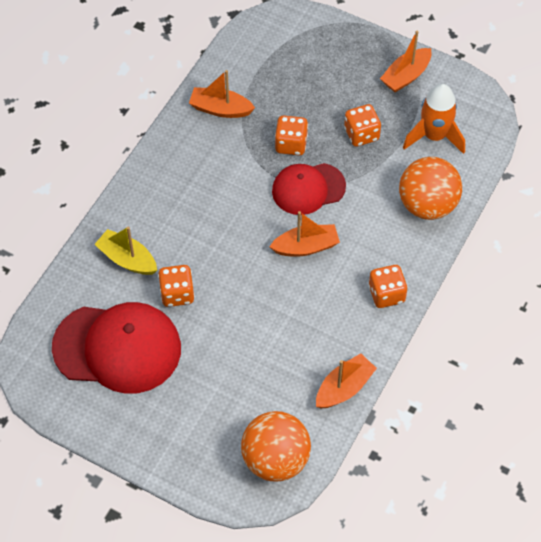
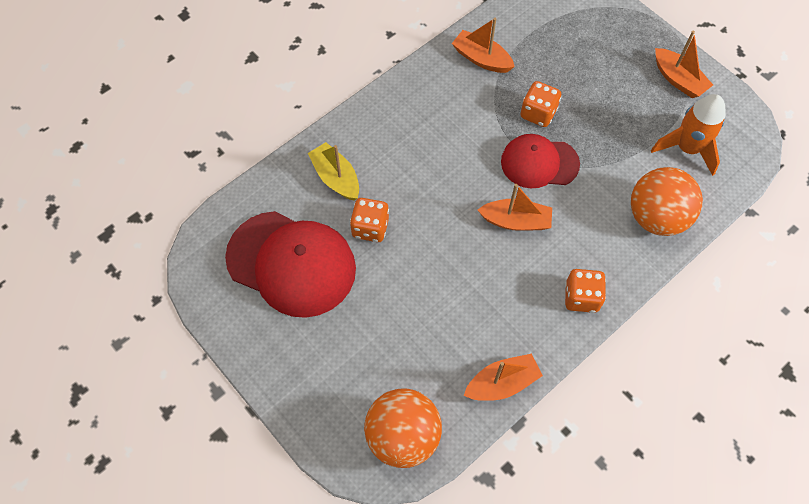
camera: 20 degrees right, 5 degrees up
orange dice [344,104,381,147] -> none
orange boat [380,31,432,92] -> orange boat turned 105 degrees counterclockwise [655,31,713,98]

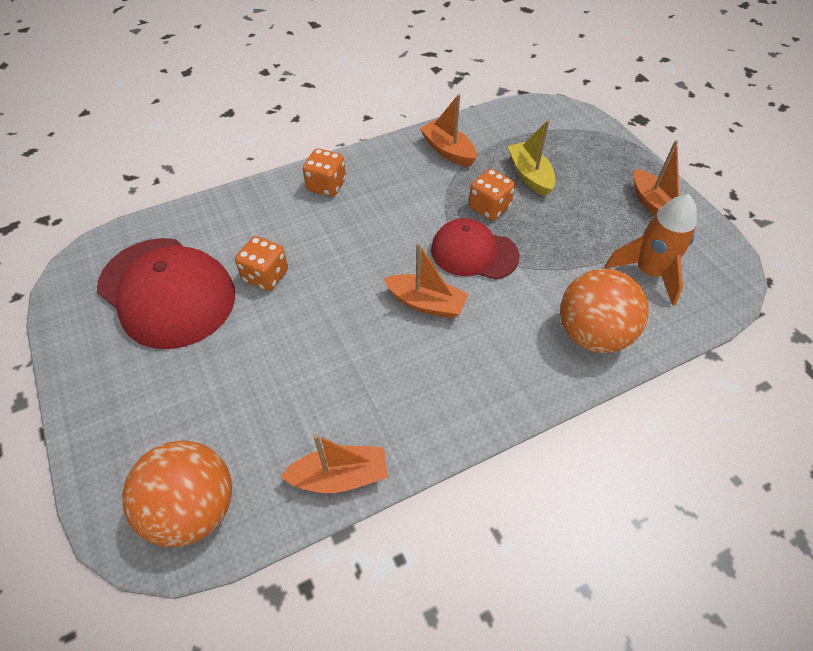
camera: 15 degrees right, 10 degrees down
yellow boat [308,142,359,201] -> yellow boat moved to [508,120,555,197]
orange dice [565,269,606,313] -> orange dice moved to [303,149,346,197]

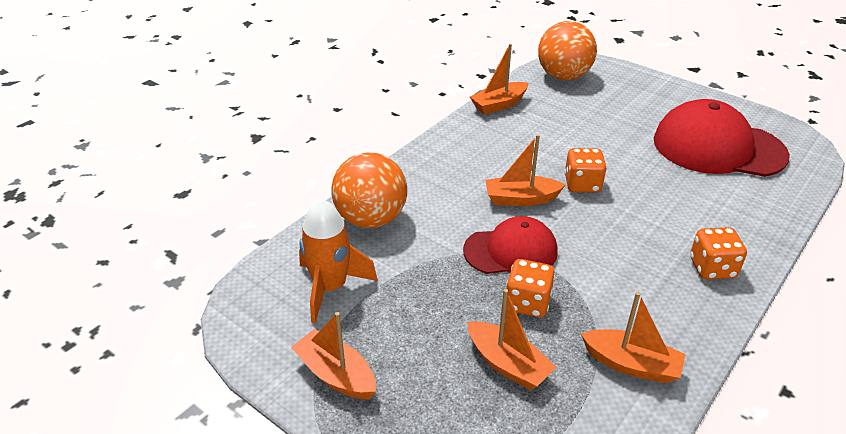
camera: 155 degrees right, 15 degrees down
orange dice [235,236,288,291] -> orange dice moved to [564,148,607,193]
yellow boat [508,120,555,197] -> orange boat [468,289,557,390]

